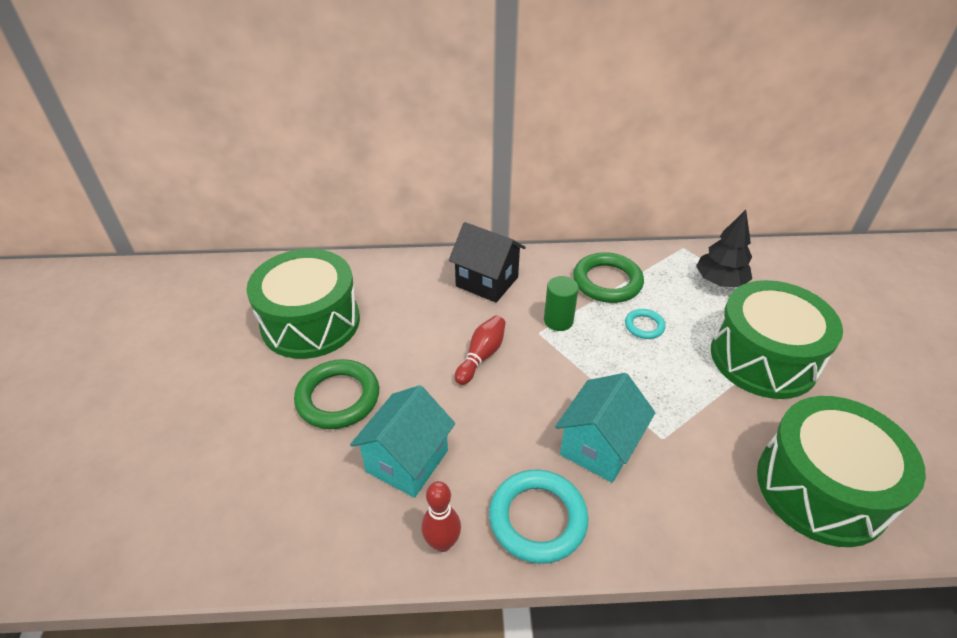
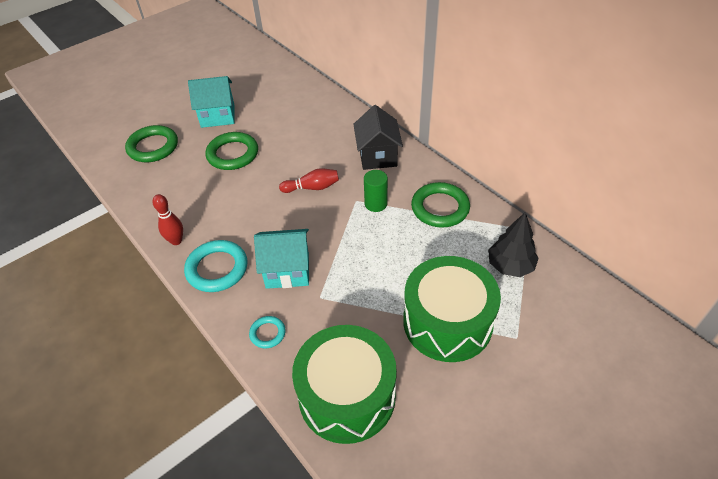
camera: 55 degrees right, 5 degrees up
green drum [247,249,360,359] -> none
turquoise house [350,385,455,498] -> turquoise house moved to [188,76,235,128]
turquoise ring [625,309,665,339] -> turquoise ring moved to [249,316,285,349]
none -> green ring [125,125,178,162]

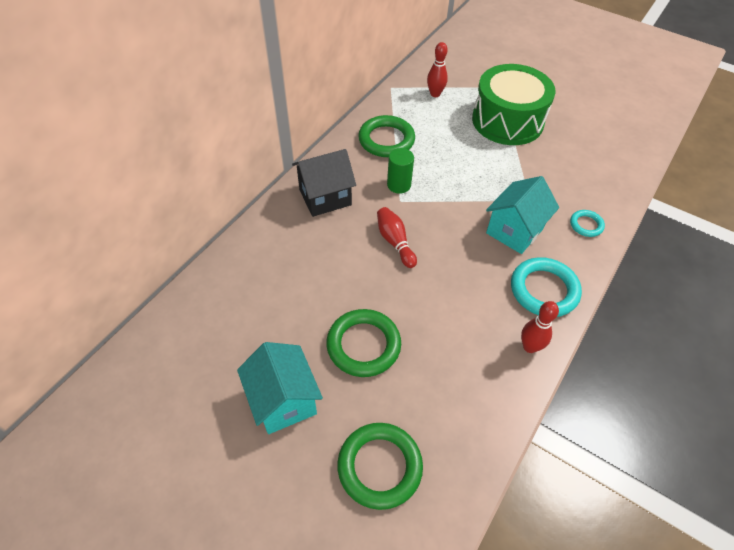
camera: 110 degrees left, 5 degrees up
turquoise house [254,229,309,289] -> turquoise house turned 60 degrees clockwise [486,176,559,254]
green drum [292,325,397,444] -> none
black tree [488,212,539,277] -> red bowling pin [427,42,448,97]

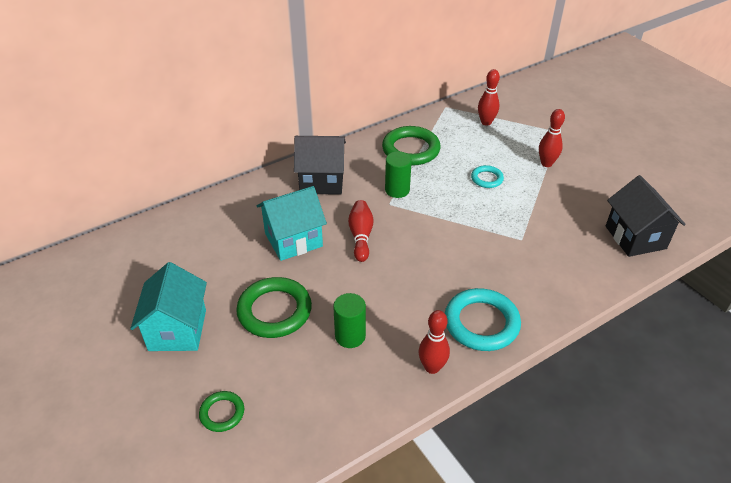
camera: 25 degrees right, 10 degrees down
green ring [337,423,423,510] -> green ring [199,391,244,432], size x0.53
green drum [472,64,556,145] -> red bowling pin [539,109,565,167]
turquoise house [486,176,559,254] -> turquoise house moved to [257,186,327,261]
turquoise ring [570,210,605,237] -> turquoise ring moved to [471,165,504,188]
none -> green cylinder [333,293,366,348]
none -> black house [606,175,686,257]

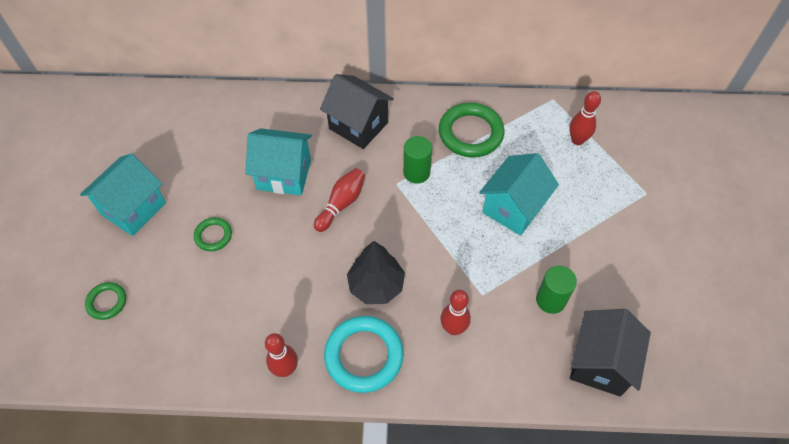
camera: 35 degrees right, 15 degrees up
green ring [236,277,312,338] -> green ring [194,217,232,251], size x0.53
green cylinder [333,293,366,348] -> green cylinder moved to [536,266,577,314]
turquoise ring [471,165,504,188] -> turquoise house [479,153,559,236]
red bowling pin [539,109,565,167] -> red bowling pin moved to [440,290,471,335]
none -> black tree [347,241,405,304]

